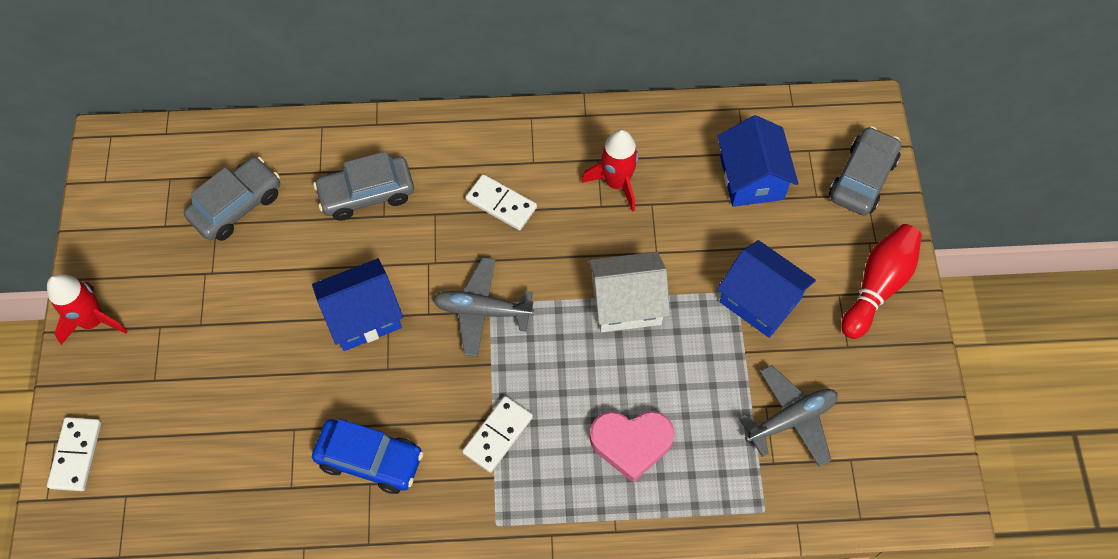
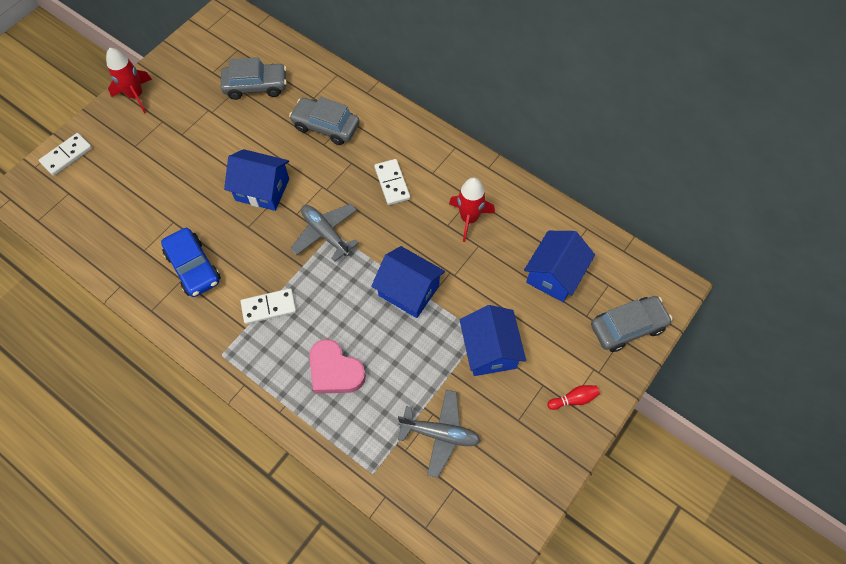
camera: 40 degrees right, 0 degrees up
white house [589,252,670,332] -> blue house [371,246,445,318]
red bowling pin [841,224,922,339] -> red bowling pin [547,385,600,410], size x0.50

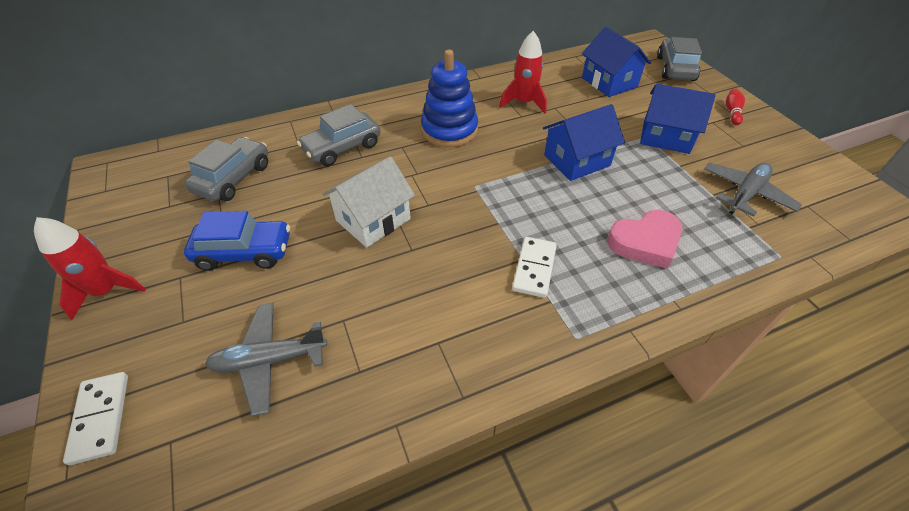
camera: 60 degrees left, 15 degrees down
blue car [161,228,221,297] -> blue car moved to [184,211,290,271]
blue house [224,149,289,211] -> white house [323,156,415,248]
grey plane [290,204,359,262] -> grey plane moved to [205,303,327,416]
white domino [374,159,410,205] -> blue stacking toy [421,50,478,147]

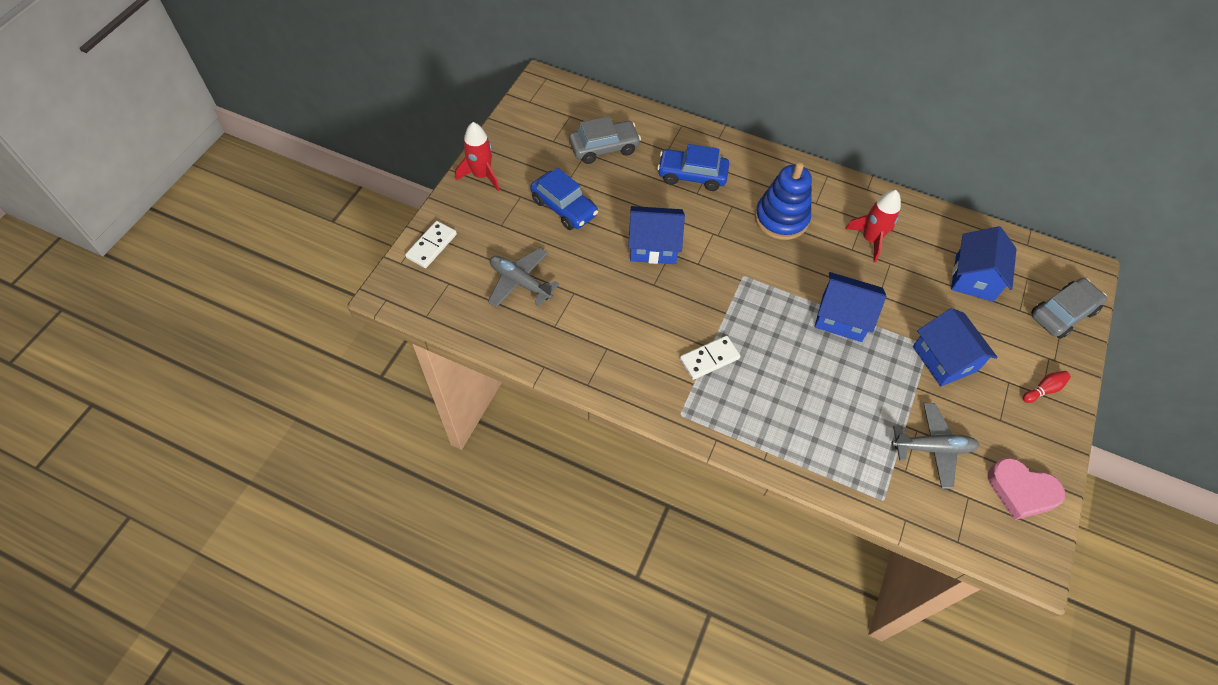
camera: 45 degrees right, 10 degrees up
grey car [297,104,381,166] -> blue car [657,144,729,191]
white house [323,156,415,248] -> blue house [628,206,685,264]
pink heart [607,210,682,269] -> pink heart moved to [988,458,1065,520]

